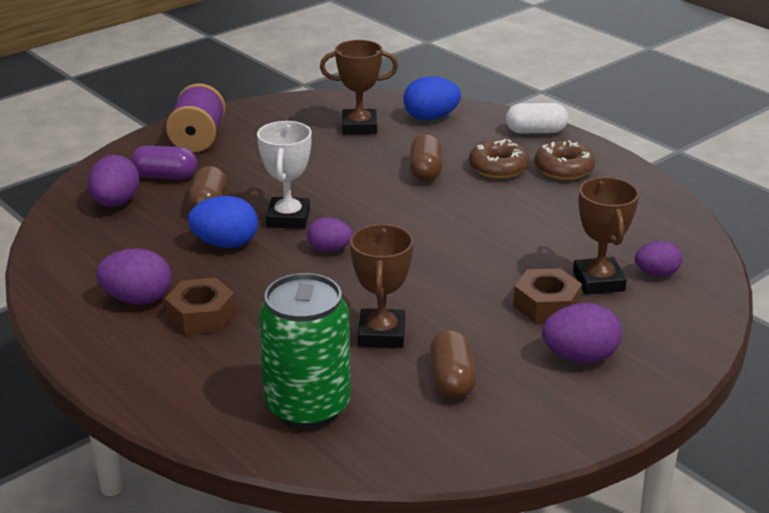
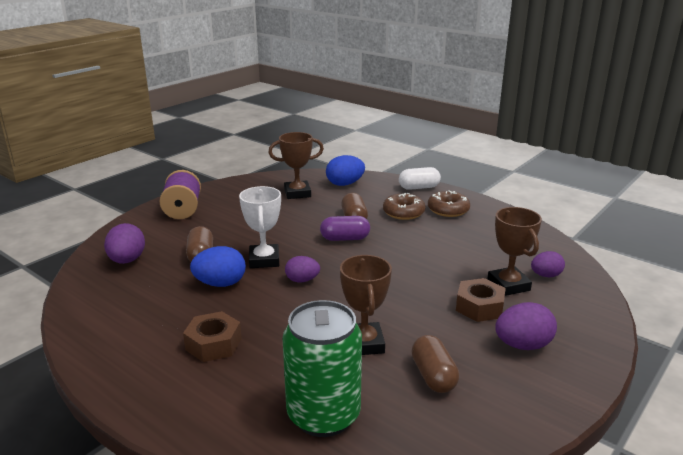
camera: 10 degrees left, 5 degrees down
purple egg [96,248,172,305] -> none
purple capsule [131,146,197,179] -> purple capsule moved to [320,216,370,241]

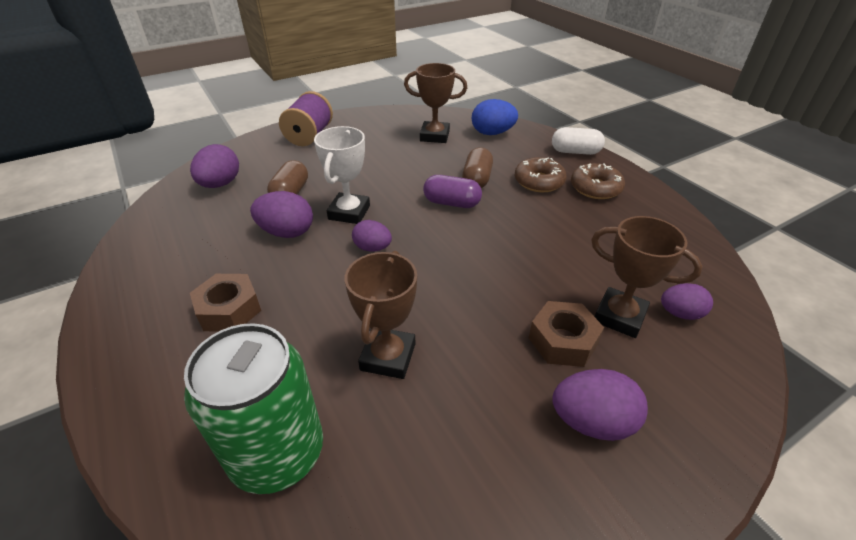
camera: 20 degrees right, 15 degrees up
blue egg [190,246,246,287] -> purple egg [250,191,313,238]
brown capsule [411,335,459,393] -> none
brown trophy [487,207,542,296] -> brown trophy turned 60 degrees counterclockwise [591,216,703,338]

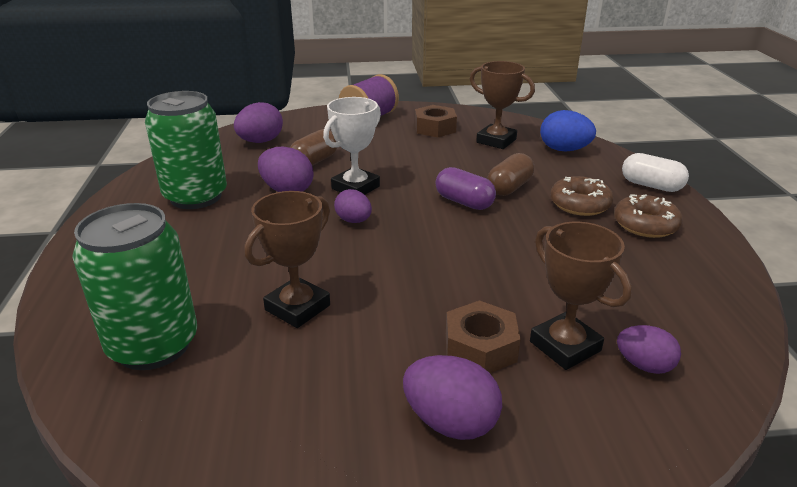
camera: 25 degrees right, 10 degrees down
brown nut [190,274,261,332] -> brown nut moved to [415,105,457,137]
none -> green can [145,91,227,209]

